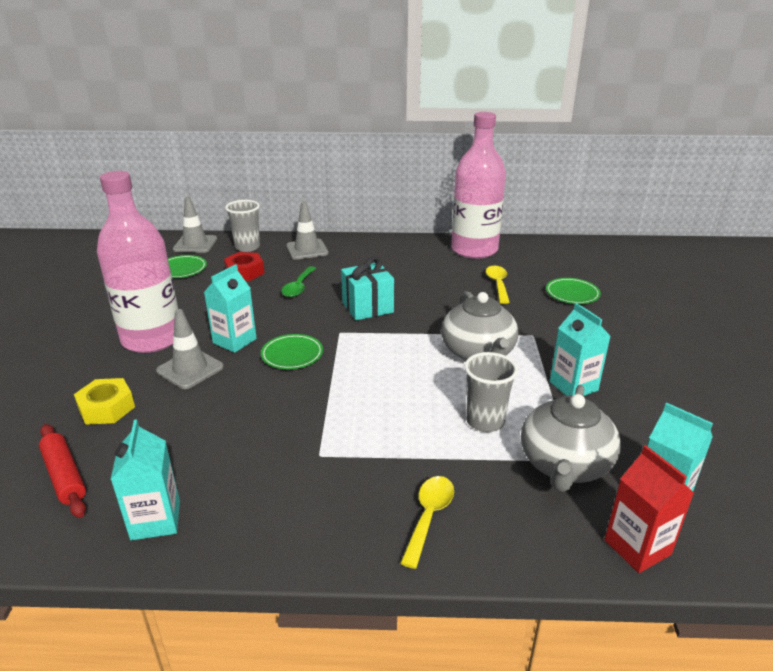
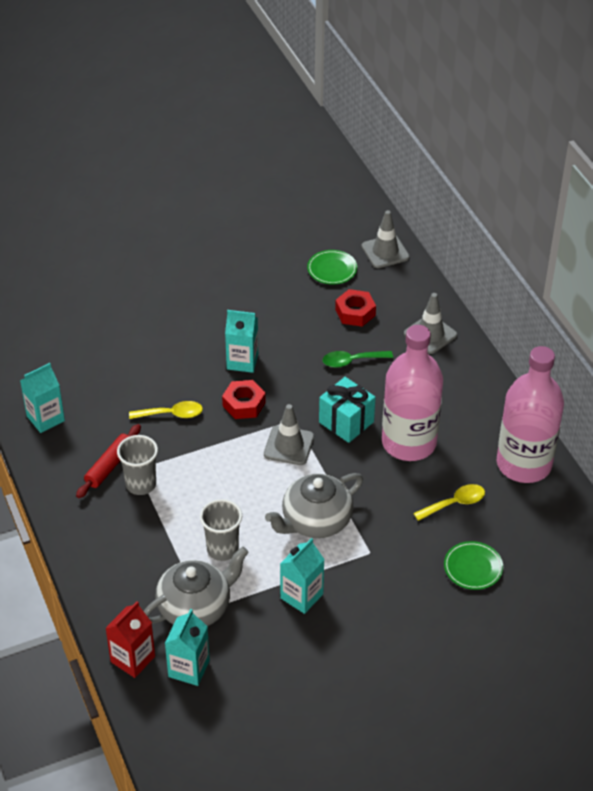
camera: 65 degrees right, 15 degrees up
red rolling pin [39,424,86,518] -> red rolling pin moved to [76,424,141,498]
yellow nut [74,378,135,425] -> none
pink bottle [97,171,178,353] -> pink bottle moved to [382,325,443,461]
grey traffic cone [156,309,224,389] -> grey traffic cone moved to [264,404,314,465]
grey cup [225,200,260,252] -> grey cup moved to [117,435,158,495]
green plate [261,334,323,369] -> red nut [222,380,266,419]
yellow spoon [400,476,454,569] -> yellow spoon moved to [129,401,203,419]
grey teapot [521,385,621,492] -> grey teapot turned 150 degrees clockwise [144,547,249,626]

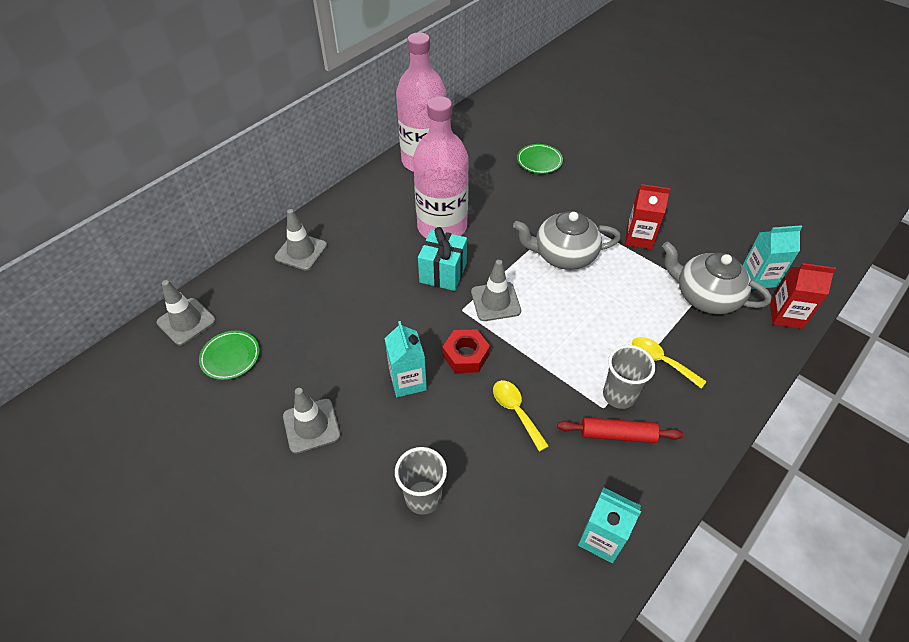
camera: 115 degrees left, 5 degrees up
grey cup [200,499,242,561] -> grey cup moved to [395,447,447,515]
grey teapot [265,473,363,538] -> grey teapot turned 150 degrees clockwise [513,211,621,270]
turquoise carton [280,538,325,614] -> red carton [625,184,670,249]
green spoon [323,351,393,368] -> none
red nut [335,289,376,327] -> none
yellow spoon [413,484,485,521] -> yellow spoon moved to [632,337,707,389]
none -> grey traffic cone [283,388,340,454]

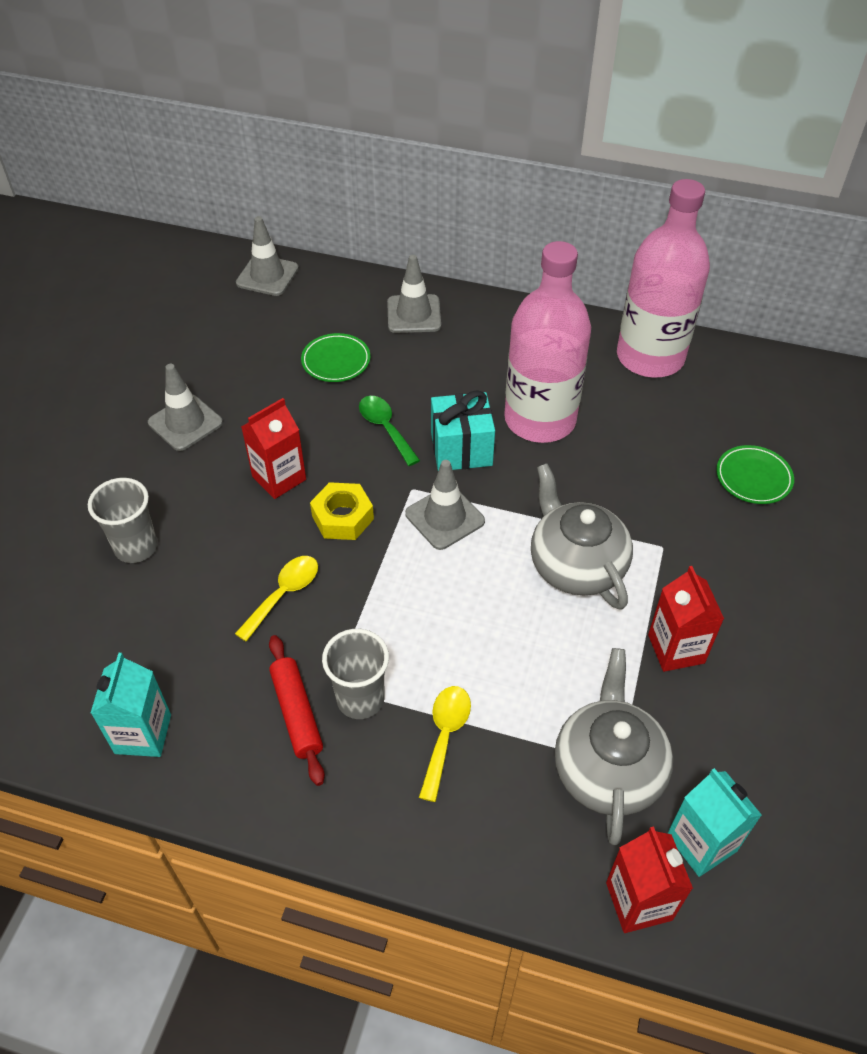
camera: 65 degrees right, 0 degrees up
green plate [199,331,260,380] -> green plate moved to [301,333,370,382]
turquoise carton [385,321,427,397] -> red carton [241,398,306,499]
red nut [443,330,490,373] -> yellow nut [310,482,374,540]
none -> green spoon [359,396,420,466]

